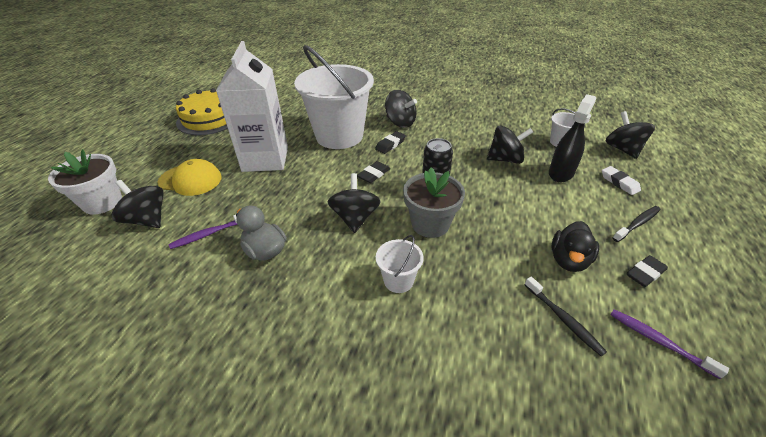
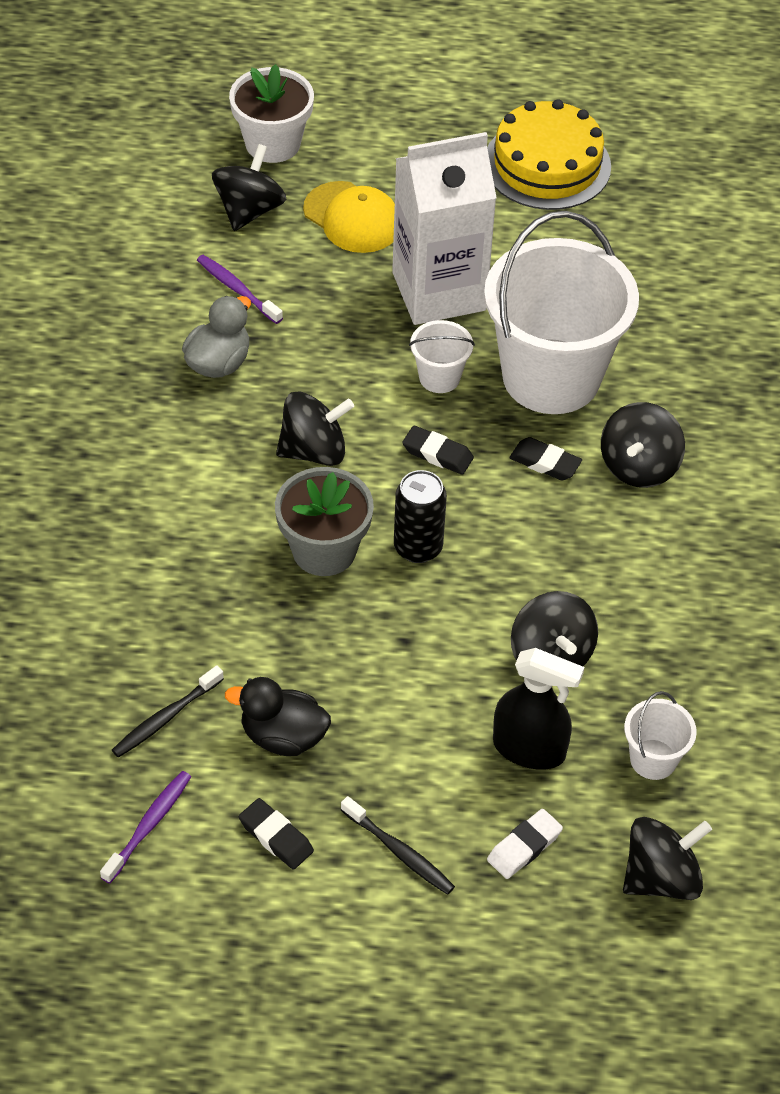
camera: 75 degrees right, 10 degrees up
yellow cap [158,159,222,196] -> yellow cap turned 45 degrees counterclockwise [303,181,395,253]
white bucket [376,235,424,293] -> white bucket moved to [409,320,475,393]

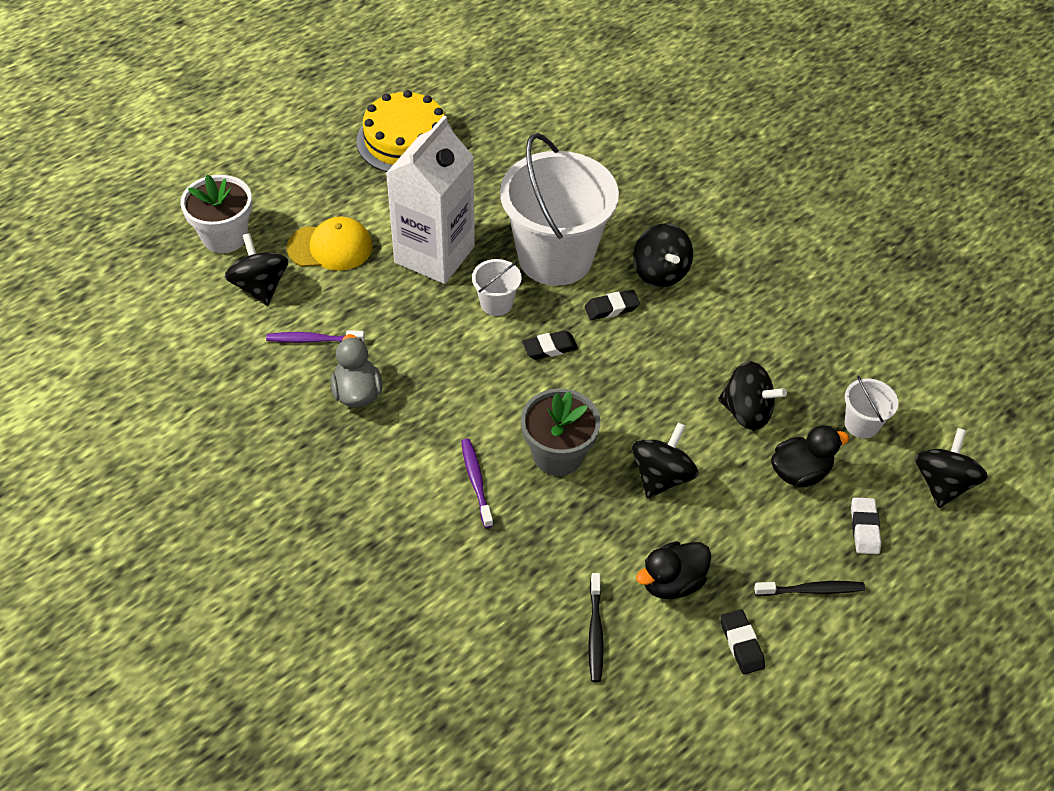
camera: 45 degrees left, 0 degrees up
purple toothbrush [100,771,191,884] -> purple toothbrush moved to [461,439,493,528]
black eraser [239,798,314,870] -> black eraser turned 75 degrees clockwise [721,609,765,675]
black spinning top [276,391,354,466] -> black spinning top moved to [632,422,699,498]
black can [394,470,447,563] -> none
black spray bottle [493,648,584,770] -> black duck [771,425,849,487]

